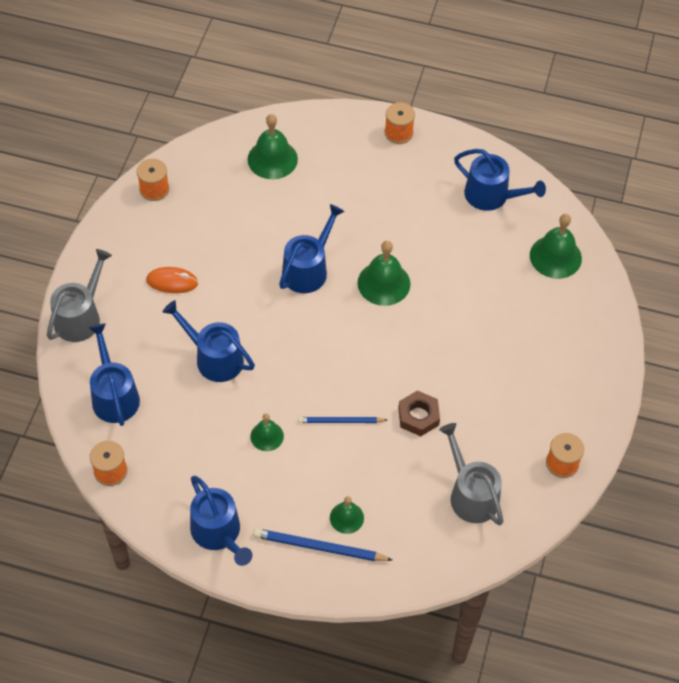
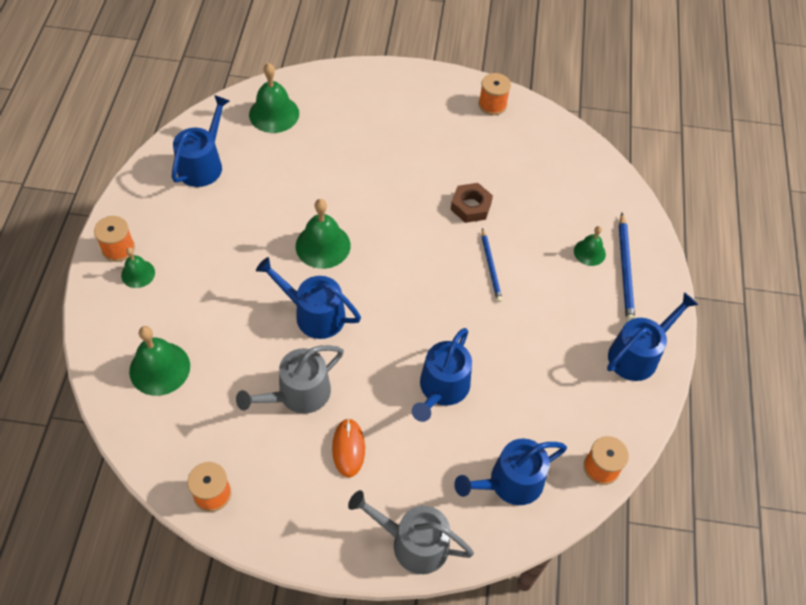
camera: 100 degrees left, 0 degrees up
green bell [250,413,284,451] -> green bell moved to [121,247,155,288]
grey watering can [439,423,504,525] -> grey watering can moved to [236,345,344,414]

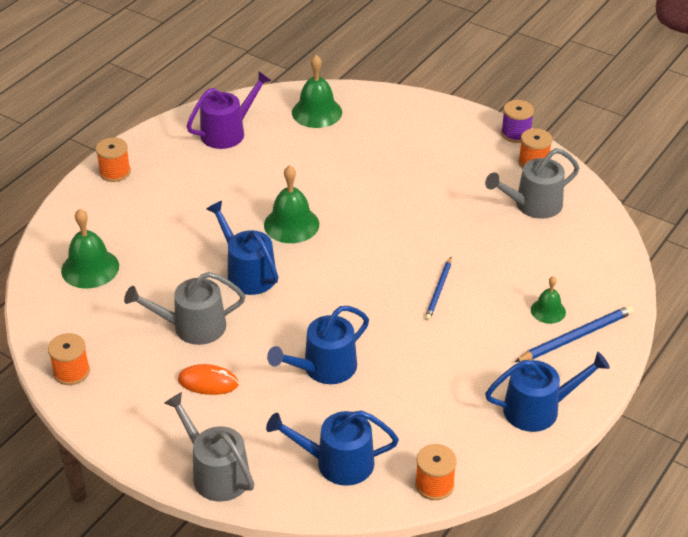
camera: 30 degrees right, 15 degrees down
green bell [121,247,155,288] -> none
blue watering can [172,95,230,187] -> purple watering can [187,71,272,149]
orange mouse [332,418,365,477] -> orange mouse turned 75 degrees clockwise [178,364,239,395]
brown nut [451,183,493,223] -> none
blue pencil [619,213,635,322] -> blue pencil turned 150 degrees counterclockwise [515,305,634,362]
none -> grey watering can [485,148,579,219]
none -> purple spool [501,100,534,143]

